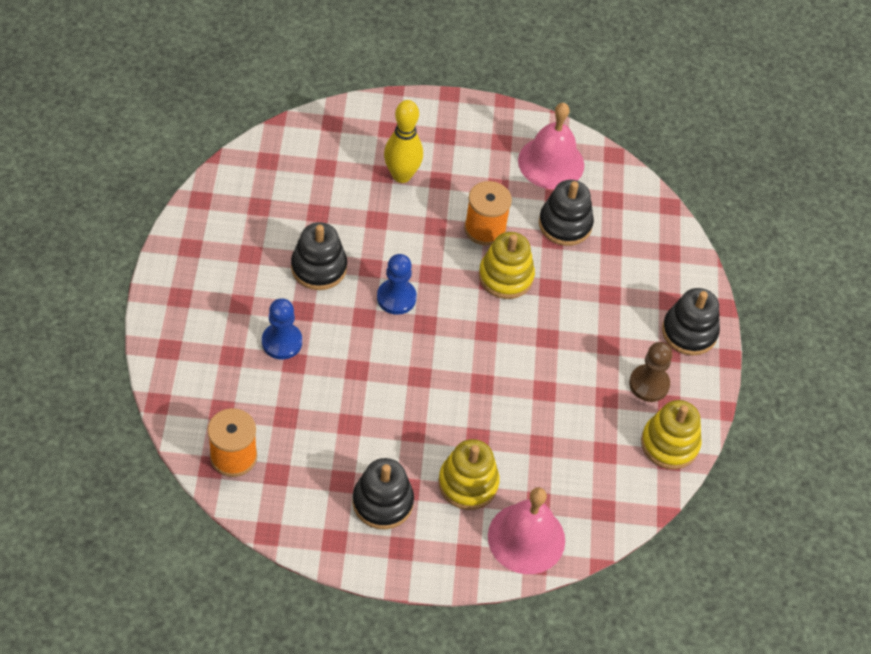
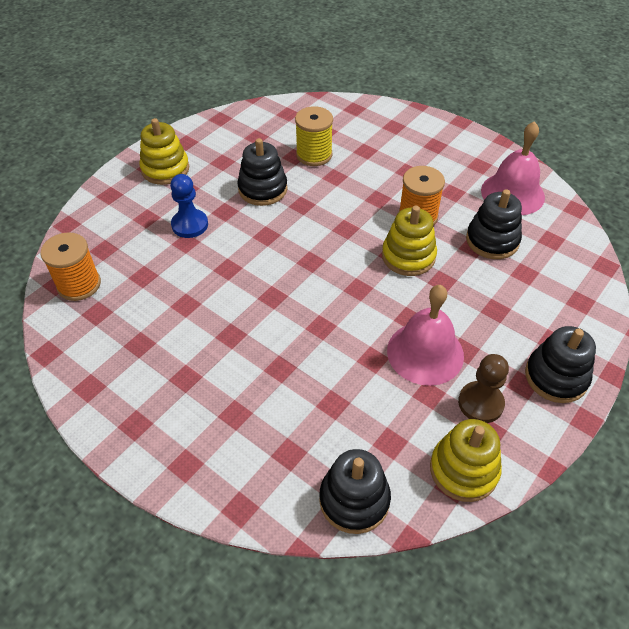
camera: 40 degrees right, 5 degrees down
black stacking toy [352,458,414,529] -> black stacking toy moved to [319,449,391,534]
blue pawn [377,254,417,315] -> none
yellow bowling pin [384,100,423,183] -> none
yellow stacking toy [438,439,500,510] -> yellow stacking toy moved to [139,118,189,185]
pink bell [488,487,565,574] -> pink bell moved to [387,285,464,386]
none -> yellow spool [295,106,333,166]

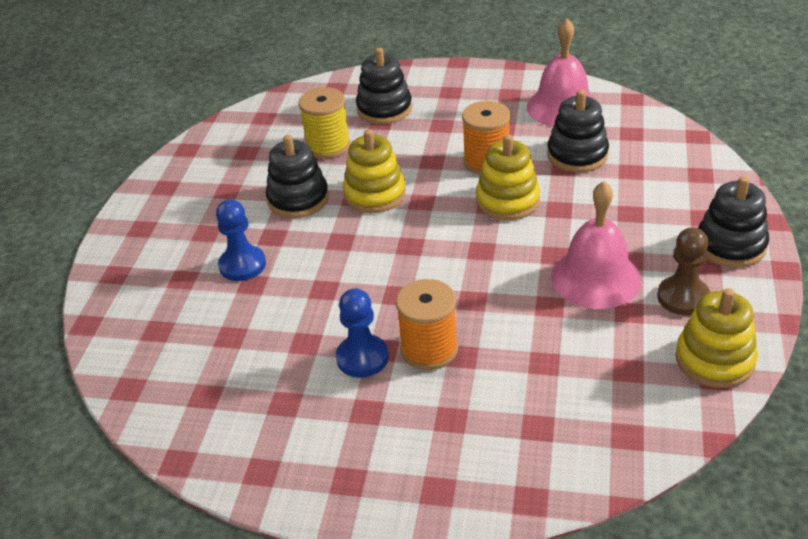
camera: 25 degrees left, 10 degrees down
orange spool [40,232,101,301] -> orange spool moved to [396,279,458,370]
yellow stacking toy [139,118,189,185] -> yellow stacking toy moved to [343,129,406,213]
black stacking toy [319,449,391,534] -> black stacking toy moved to [356,47,412,124]
none -> blue pawn [336,288,389,378]

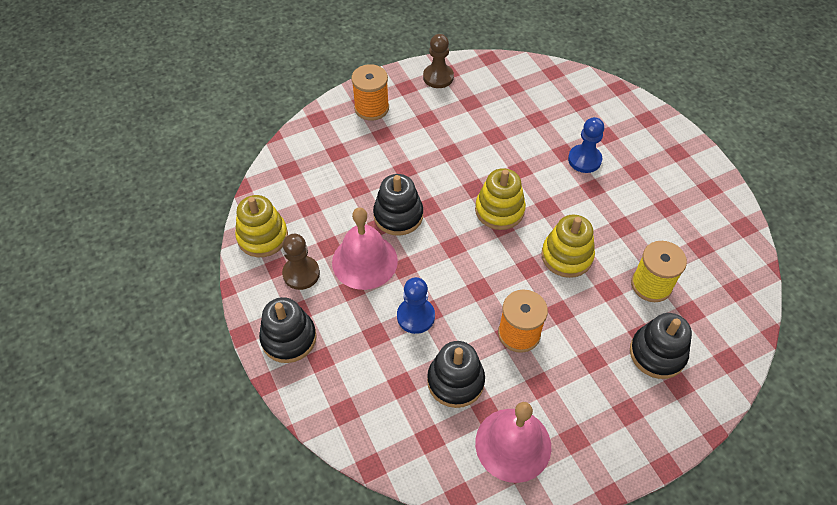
camera: 140 degrees right, 15 degrees up
black stacking toy [266,135,329,218] -> black stacking toy moved to [373,174,423,236]
blue pawn [336,288,389,378] -> blue pawn moved to [397,277,435,334]
orange spool [396,279,458,370] -> orange spool moved to [351,64,389,121]
yellow stacking toy [476,135,540,220] -> yellow stacking toy moved to [475,168,526,230]
none -> brown pawn [423,34,454,88]

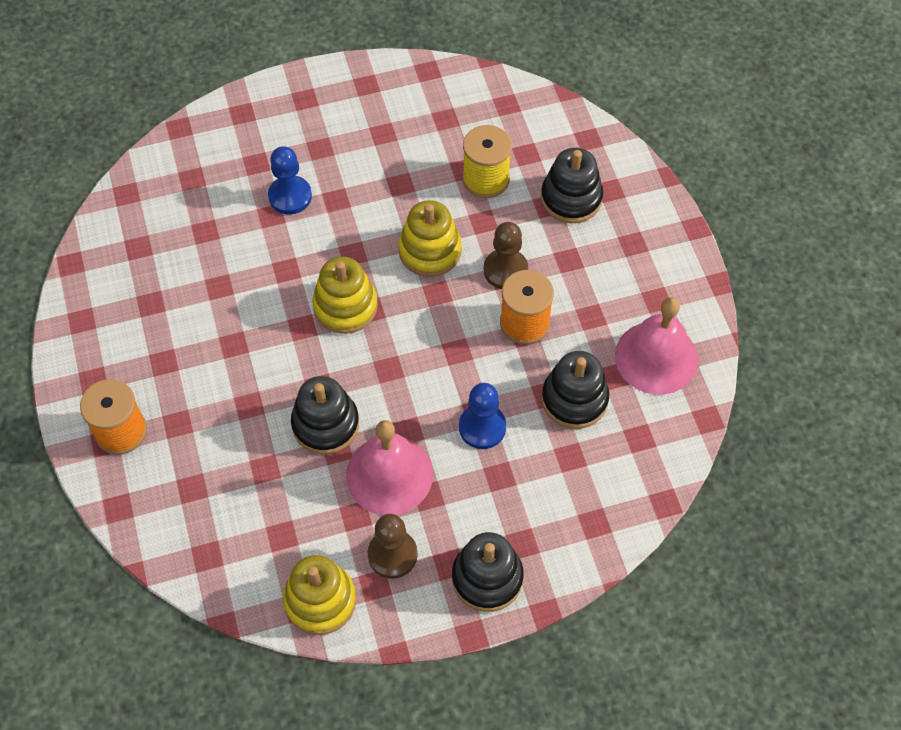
camera: 80 degrees left, 5 degrees up
brown pawn [423,34,454,88] -> brown pawn moved to [484,222,528,289]

